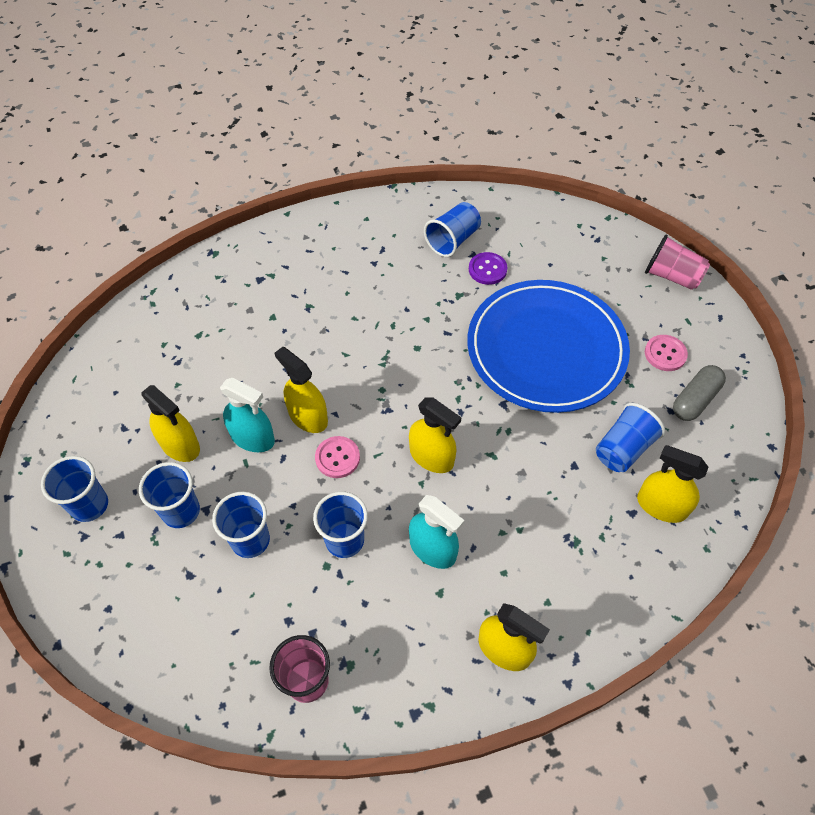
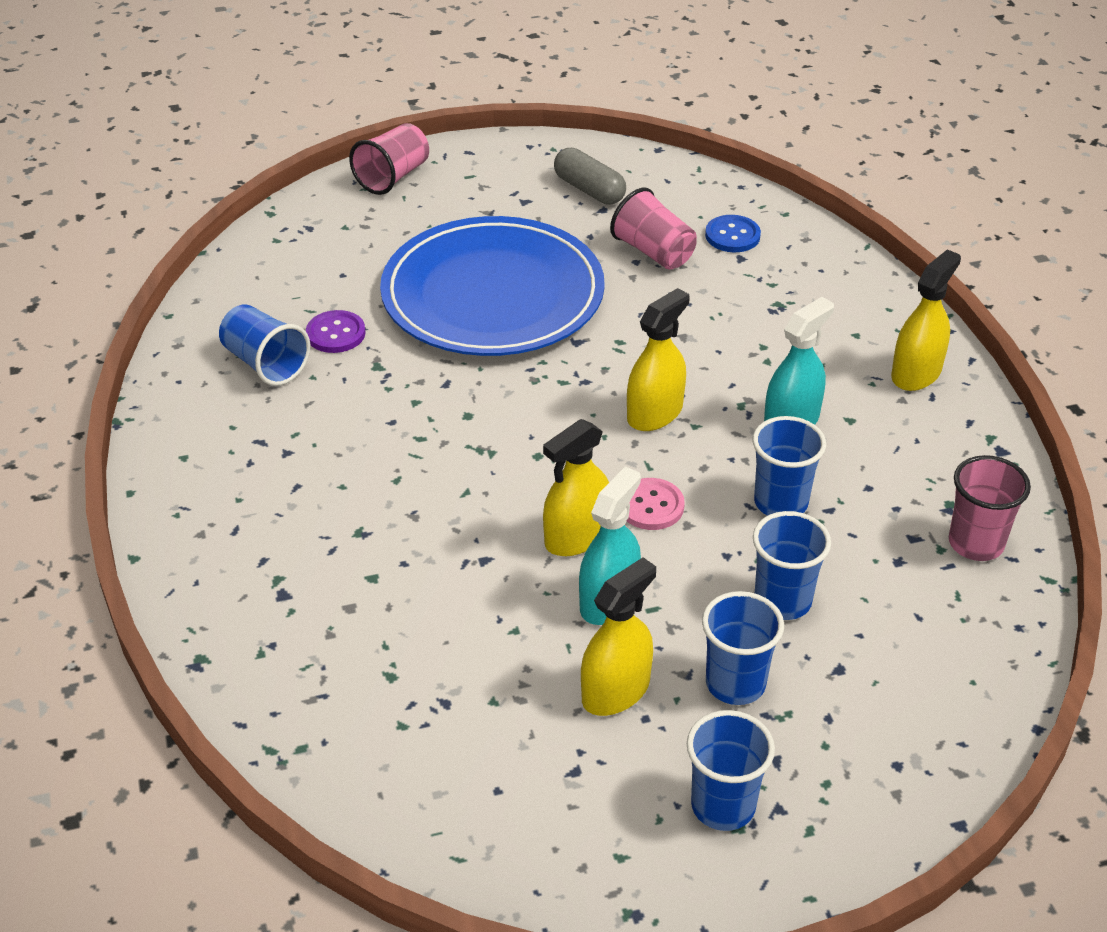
camera: 85 degrees left, 15 degrees down
blue cup [596,403,666,472] -> pink cup [610,188,697,270]
yellow spray bottle [637,445,709,523] -> blue button [705,215,761,252]
pink button [645,335,688,371] -> none

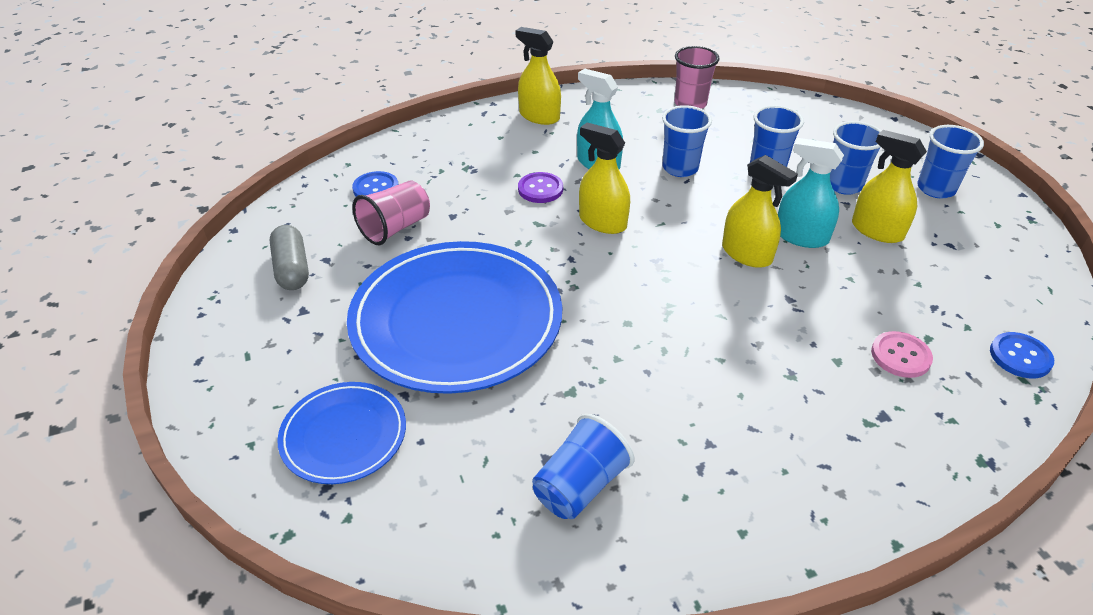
camera: 95 degrees left, 0 degrees up
purple button [306,310,366,353] -> purple button moved to [518,172,563,203]
pink cup [349,123,429,195] -> none
grey capsule [554,148,626,204] -> grey capsule turned 60 degrees counterclockwise [270,225,309,290]
pink button [627,478,685,530] -> pink button moved to [871,331,933,378]
none -> blue plate [277,382,406,484]
none -> blue button [990,332,1054,378]

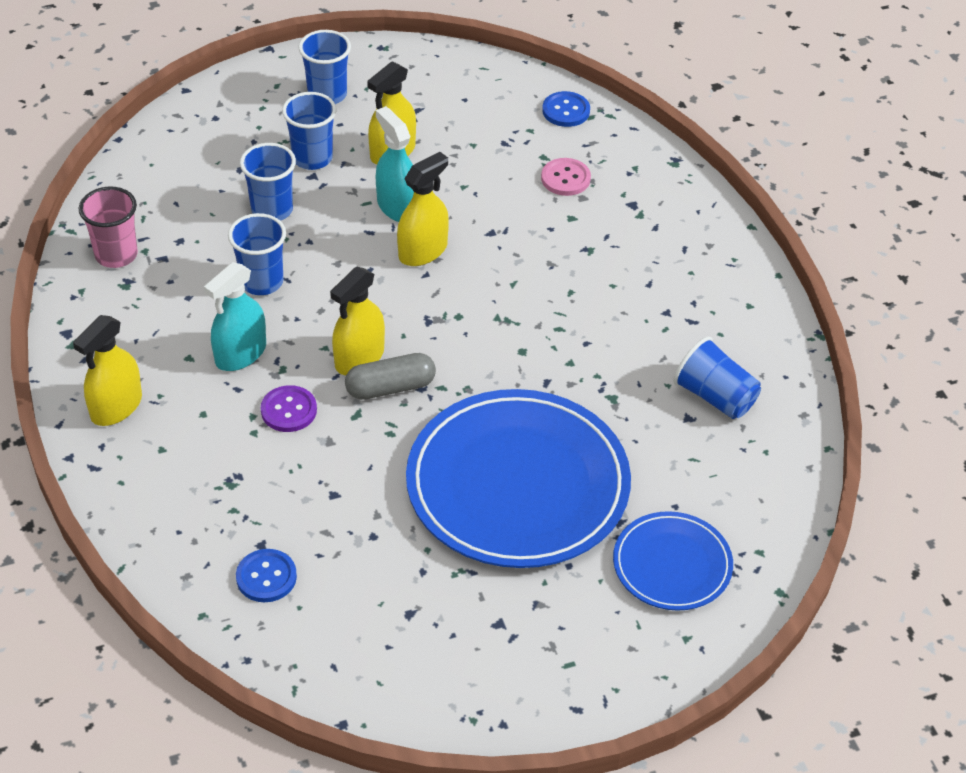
camera: 90 degrees left, 5 degrees up
grey capsule [270,225,309,290] -> grey capsule moved to [345,353,436,400]
pink cup [352,181,430,245] -> none
turquoise spray bottle [778,138,844,248] -> turquoise spray bottle turned 120 degrees clockwise [376,106,414,222]

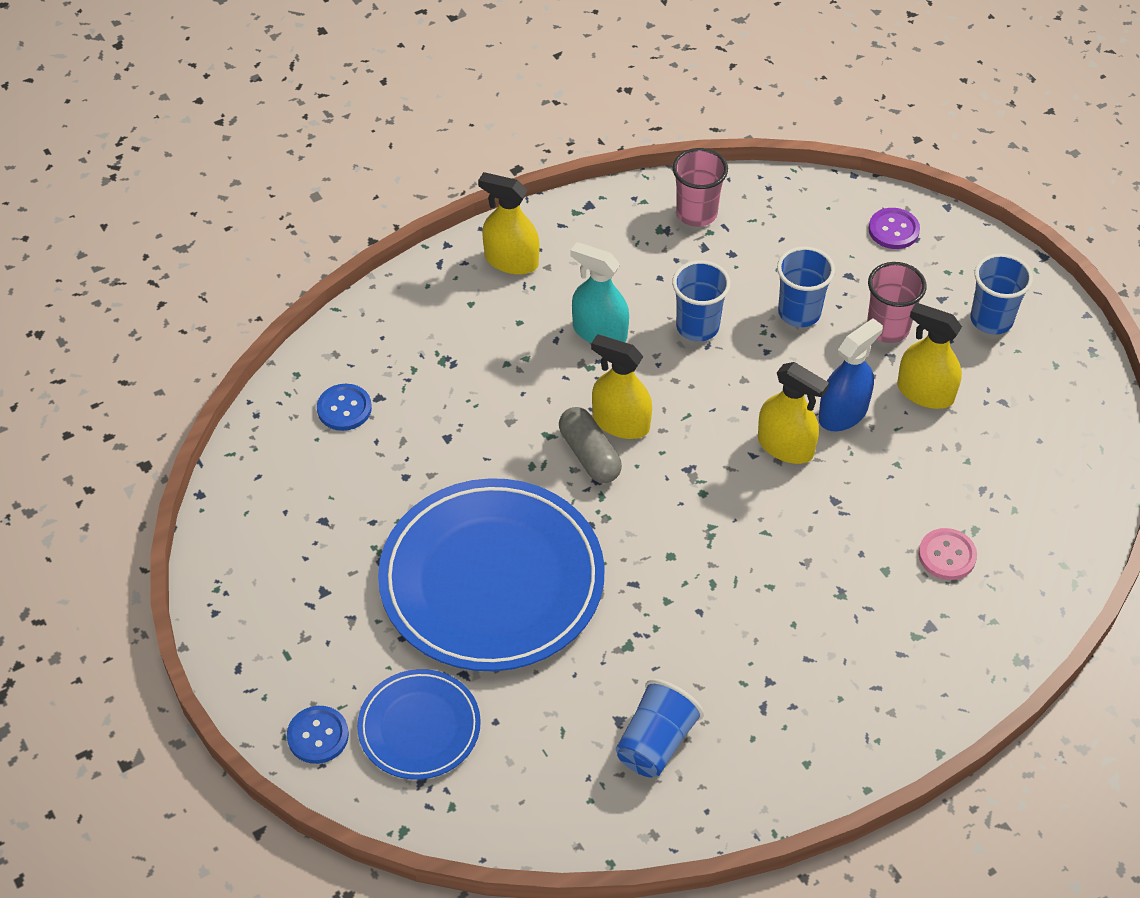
camera: 80 degrees right, 5 degrees up
purple button [261,385,317,432] -> purple button moved to [869,208,920,249]
blue cup [282,92,337,170] -> pink cup [867,262,926,343]
turquoise spray bottle [376,106,414,222] -> blue spray bottle [819,318,883,431]
blue button [542,91,590,127] -> blue button moved to [287,706,349,764]

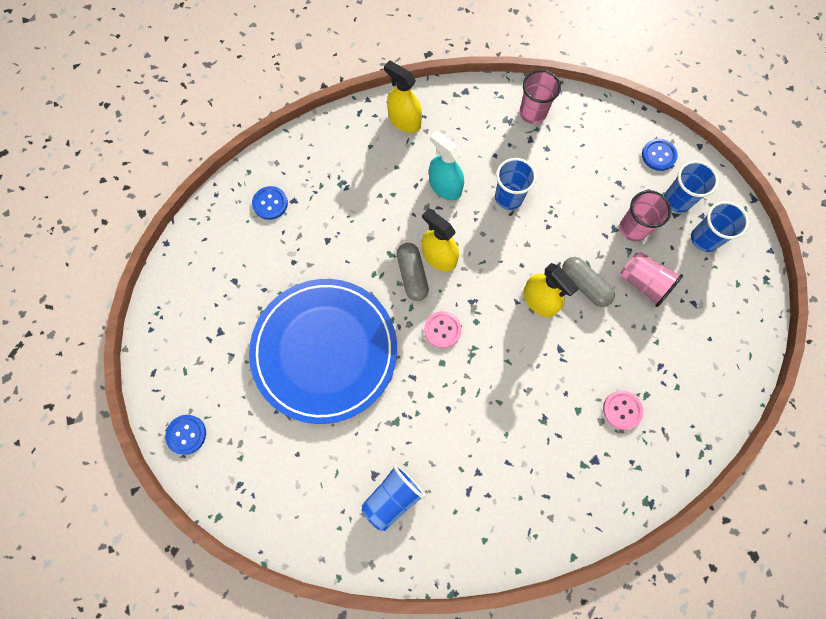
camera: 15 degrees right, 20 degrees up
blue plate [357,669,481,780] -> none
blue cup [777,247,835,327] -> blue cup moved to [664,161,719,213]
blue spray bottle [819,318,883,431] -> grey capsule [562,257,615,307]
purple button [869,208,920,249] -> blue button [642,139,678,171]
yellow spray bottle [897,303,962,409] -> pink cup [620,252,683,307]
none -> pink button [424,311,462,348]

